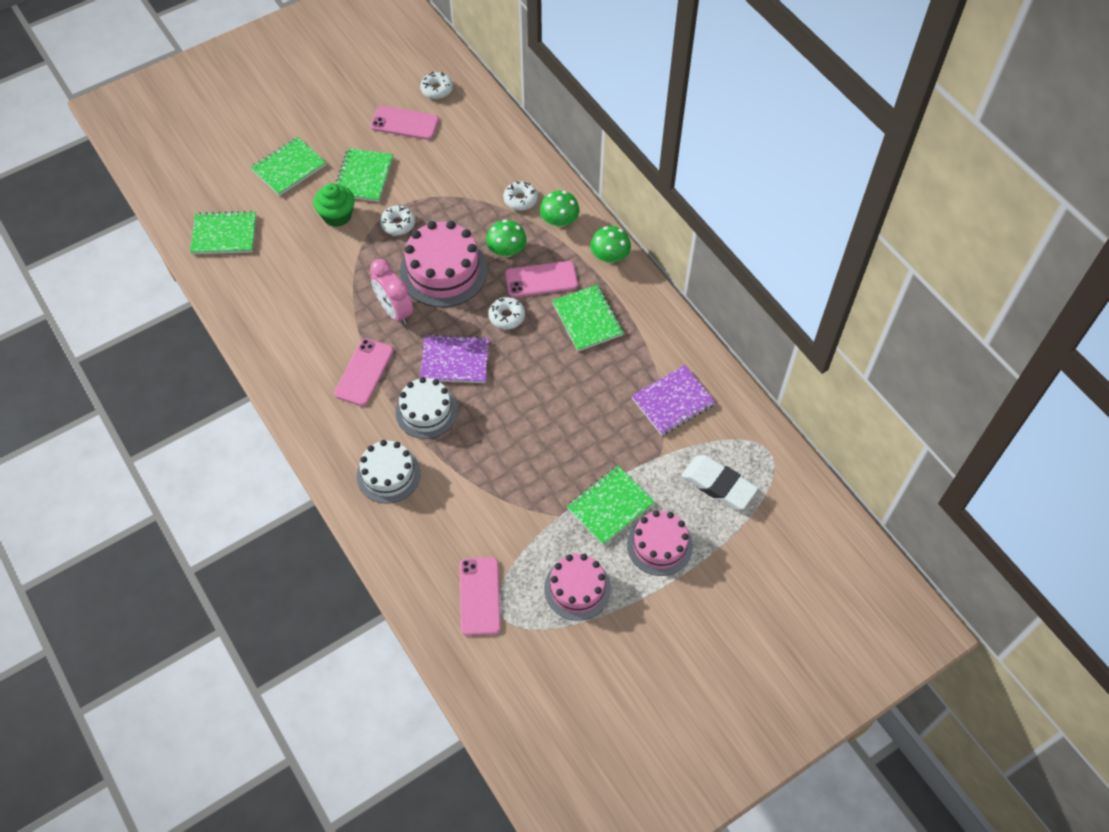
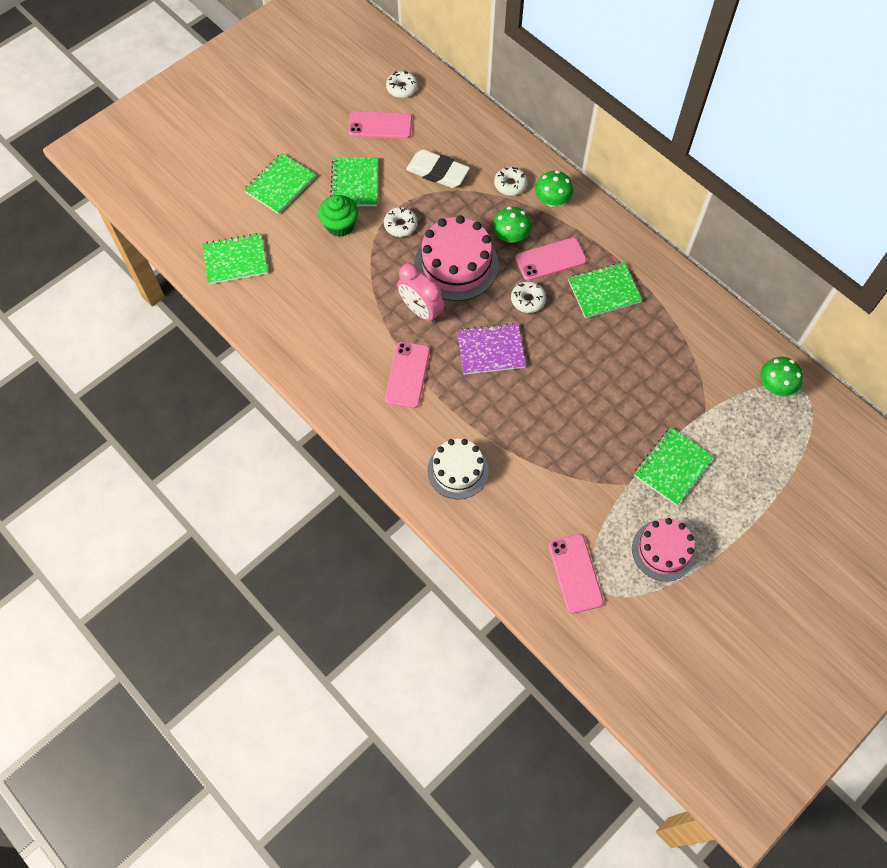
camera: 10 degrees left, 5 degrees up
white cake [396,377,457,439] -> none
green notebook [552,285,624,351] -> green notebook turned 75 degrees counterclockwise [568,262,642,318]
green mushroom [590,226,631,263] -> green mushroom moved to [760,357,803,396]
pink cake [627,510,693,576] -> none
purple notebook [632,365,715,436] -> none
white eraser [681,455,758,509] -> white eraser moved to [406,149,470,188]

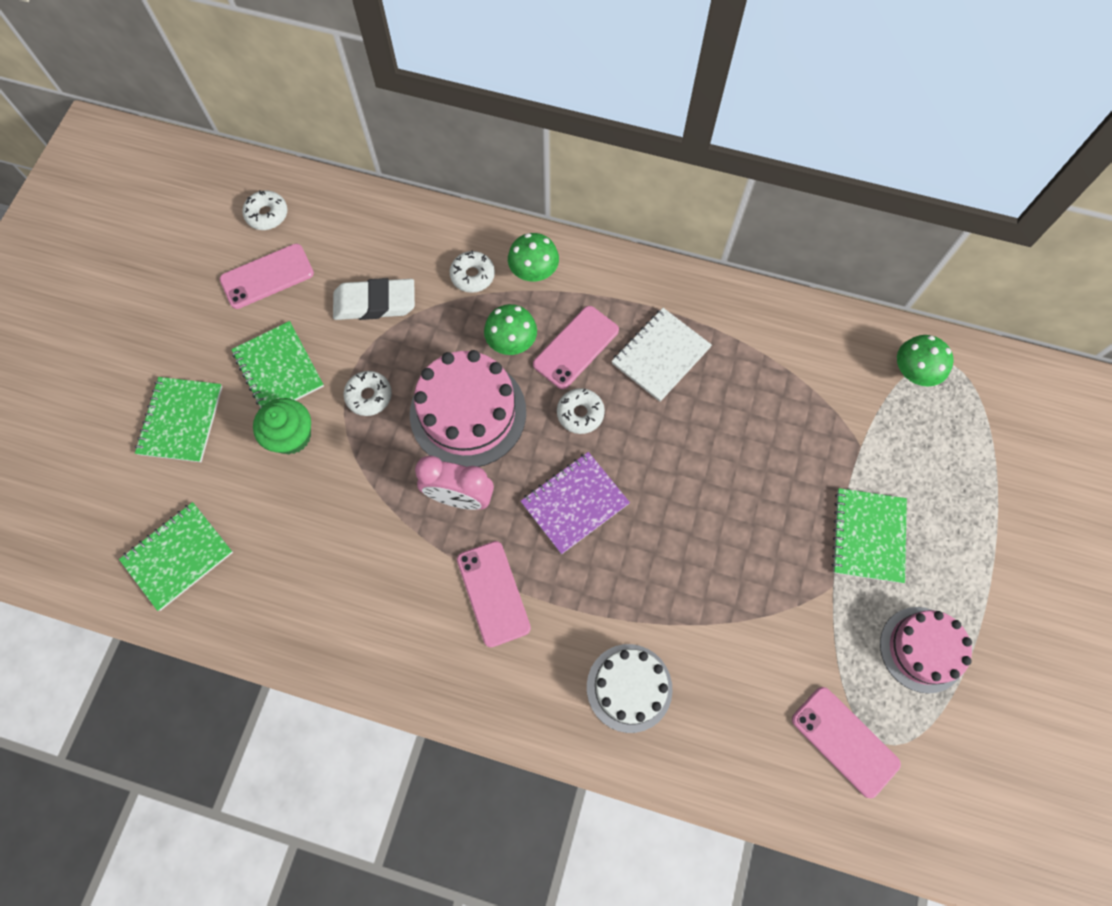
camera: 30 degrees left, 5 degrees up
green notebook [568,262,642,318] -> white notebook [611,308,712,402]

